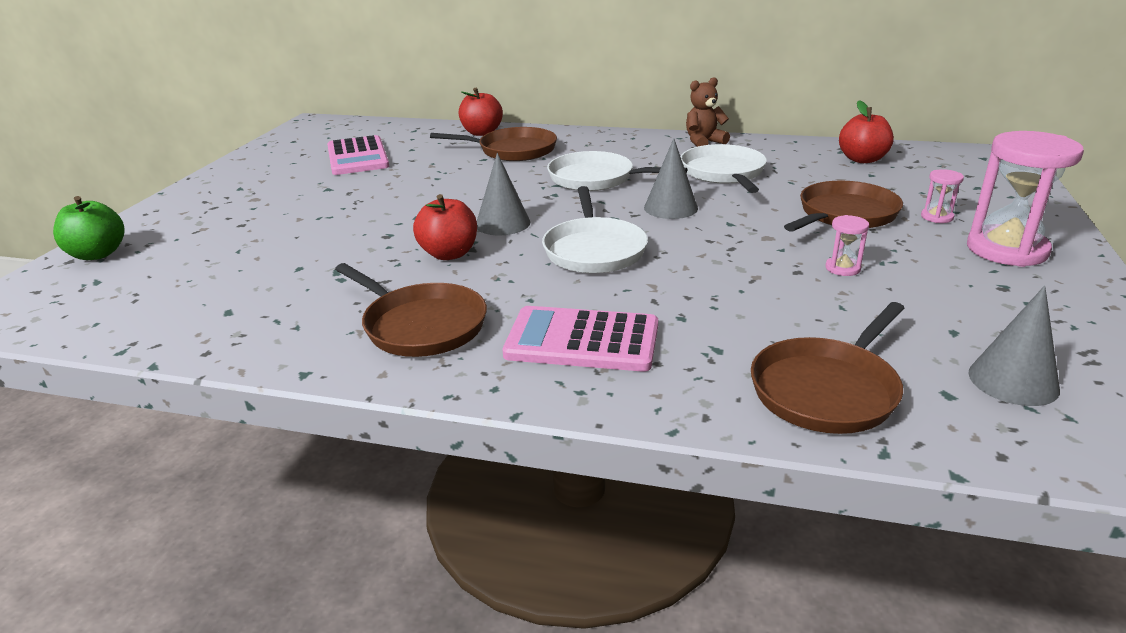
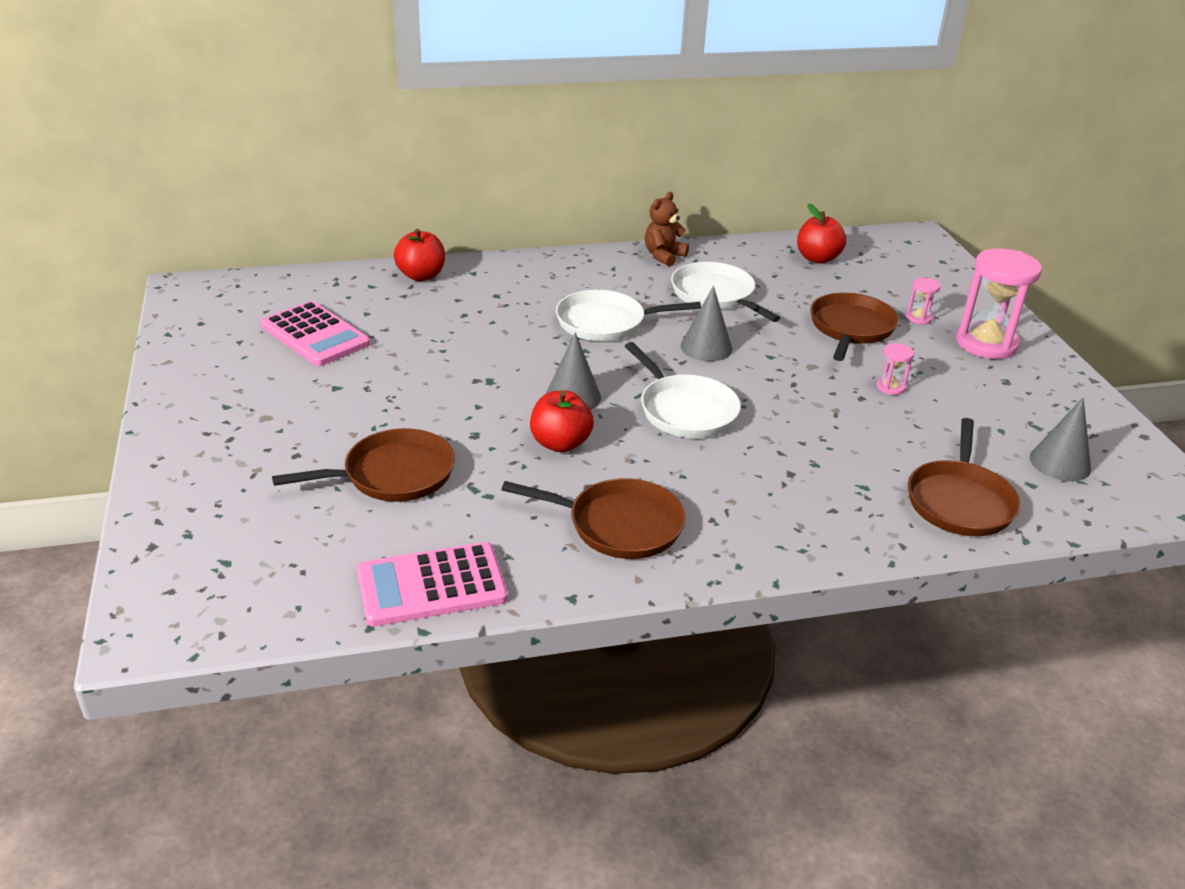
camera: 30 degrees left, 5 degrees up
green apple [53,196,125,260] -> none
brown pan [430,127,557,161] -> brown pan moved to [272,428,455,502]
pink calculator [502,306,658,372] -> pink calculator moved to [357,542,508,627]

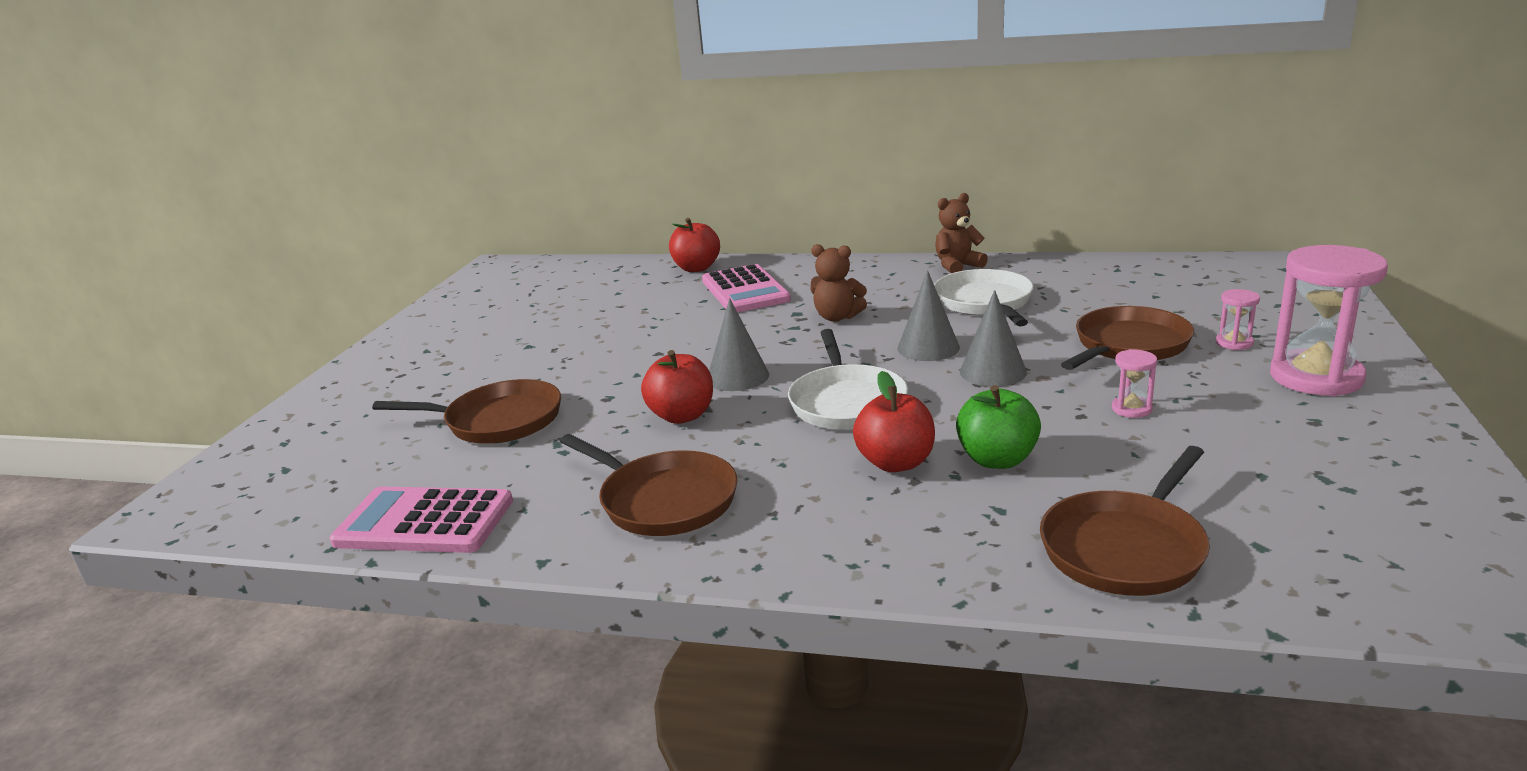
camera: 30 degrees right, 10 degrees down
pink calculator [261,301,370,366] -> pink calculator moved to [702,264,791,313]
white pan [556,290,701,341] -> brown teddy bear [810,244,867,322]
red apple [797,204,846,264] -> red apple moved to [853,371,935,472]
grey cone [1030,398,1091,481] -> grey cone moved to [960,290,1027,387]
none -> green apple [956,385,1041,469]

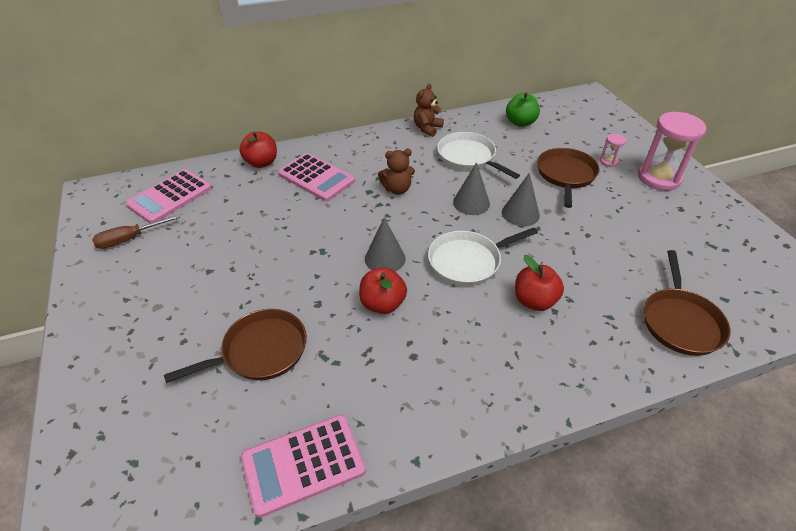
camera: 35 degrees left, 20 degrees up
brown pan [560,434,738,536] -> none
white pan [788,329,908,430] -> white pan turned 105 degrees clockwise [428,227,538,286]
green apple [956,385,1041,469] -> green apple moved to [506,92,540,127]
pink hourglass [1112,349,1157,418] -> none
none -> brown screwdriver [92,214,180,249]
none -> pink calculator [126,169,212,224]

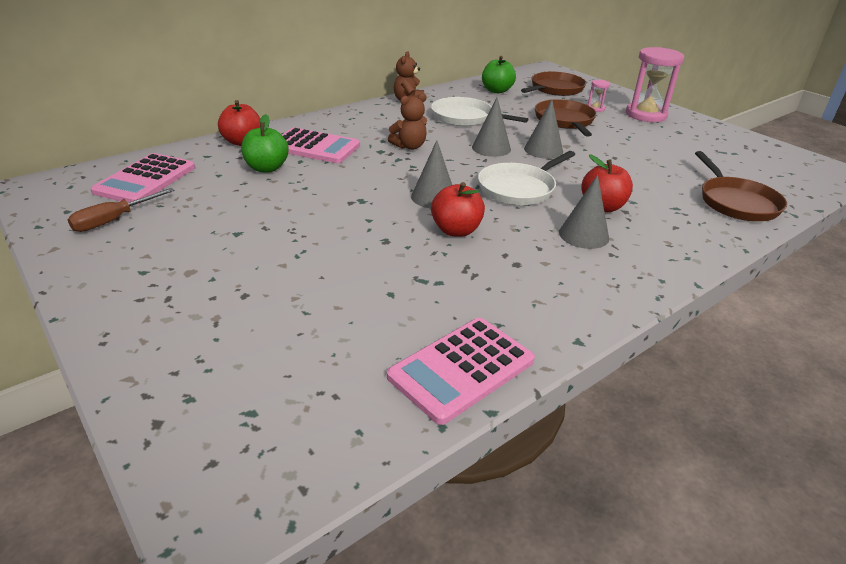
camera: 20 degrees left, 10 degrees down
brown pan [164,309,307,383] -> brown pan moved to [521,72,586,96]
none -> green apple [241,114,289,173]
none -> grey cone [559,175,609,249]

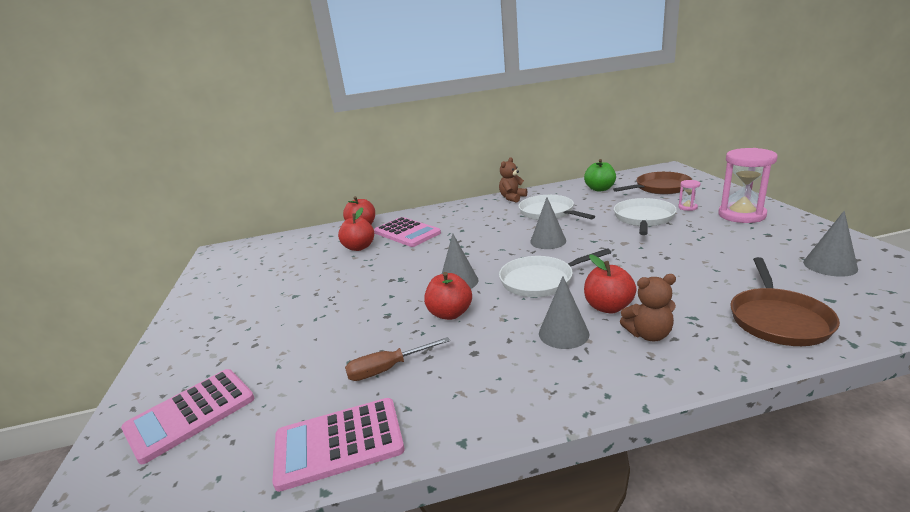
camera: 30 degrees right, 10 degrees down
brown screwdriver [68,188,175,232] -> brown screwdriver moved to [345,337,450,381]
pink calculator [91,153,195,205] -> pink calculator moved to [121,369,254,464]
green apple [241,114,289,173] -> red apple [338,207,374,251]
brown teddy bear [388,93,427,150] -> brown teddy bear moved to [620,274,676,341]
grey cone [524,100,563,159] -> grey cone moved to [803,211,858,277]
brown pan [535,99,597,137] -> white pan [614,198,677,235]

